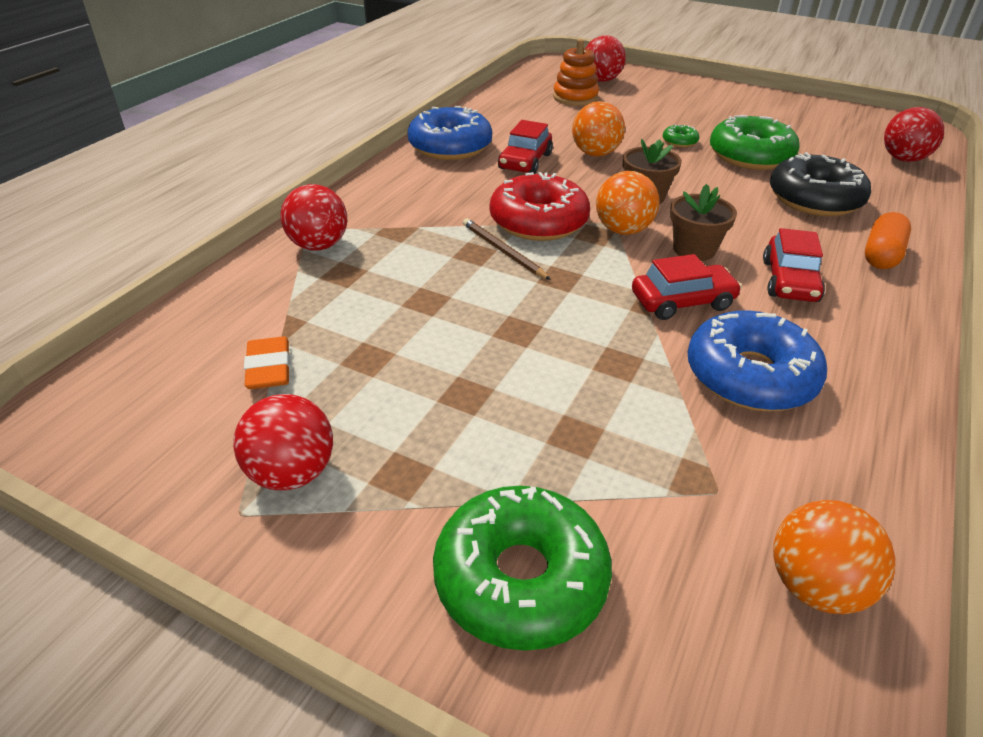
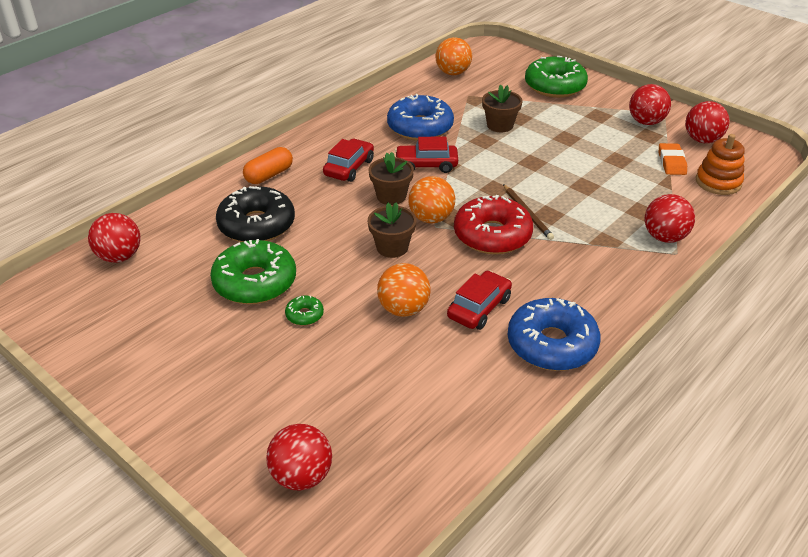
camera: 165 degrees left, 0 degrees up
orange stacking toy [553,39,599,106] -> orange stacking toy moved to [696,134,745,195]
none -> brown flower pot [482,85,523,132]
none -> red ball [685,101,730,143]

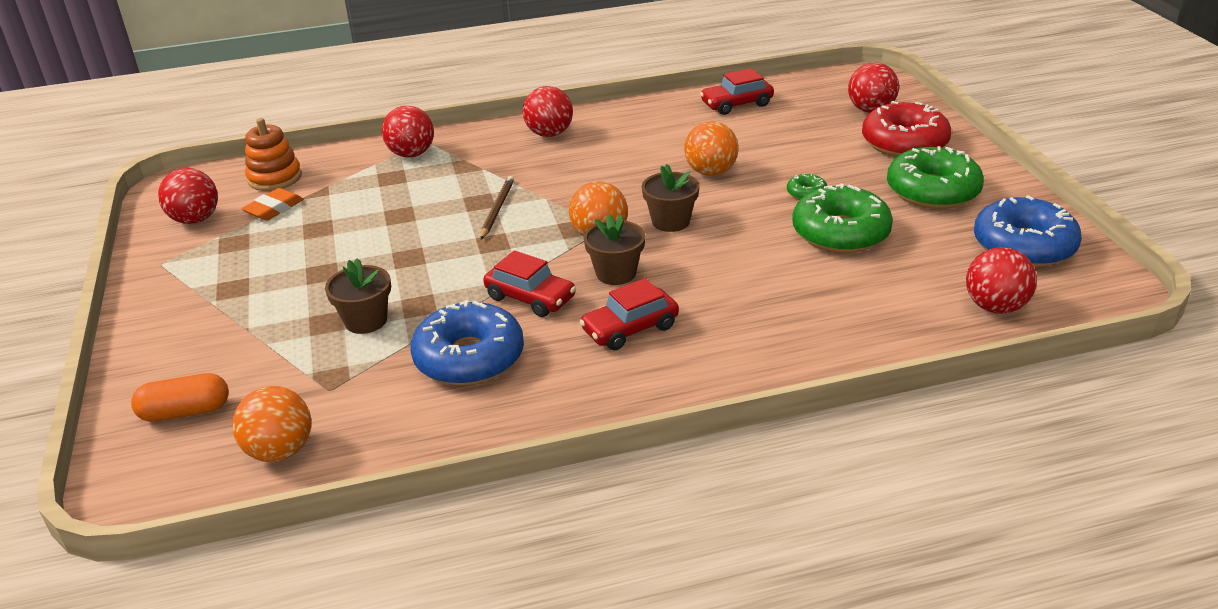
camera: 145 degrees left, 5 degrees down
black donut [216,186,295,242] -> none
orange capsule [243,147,293,184] -> orange capsule moved to [131,373,229,422]
red car [447,271,512,330] -> red car moved to [700,68,774,115]
red donut [454,195,533,254] -> red donut moved to [862,101,951,157]
blue donut [508,298,601,371] -> blue donut moved to [974,195,1082,267]
green donut [525,56,588,98] -> green donut moved to [887,146,984,209]
red ball [629,84,671,125] -> red ball moved to [523,86,573,137]

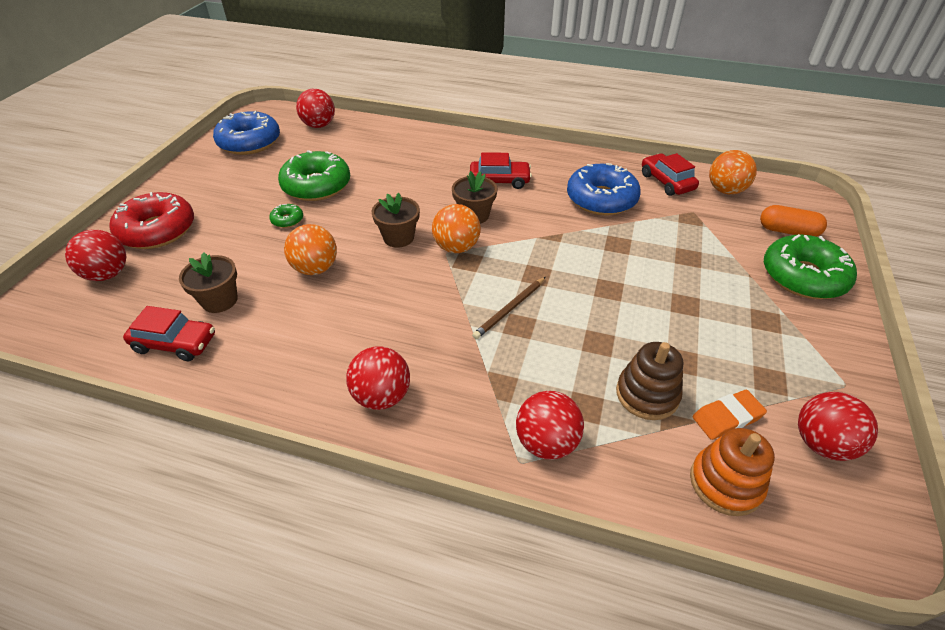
camera: 150 degrees left, 10 degrees up
brown flower pot [325,258,391,334] -> brown flower pot moved to [179,252,238,313]
red car [483,250,576,317] -> red car moved to [642,153,699,196]
green donut [887,146,984,209] -> green donut moved to [764,234,857,299]
none -> brown stacking toy [616,342,683,420]

